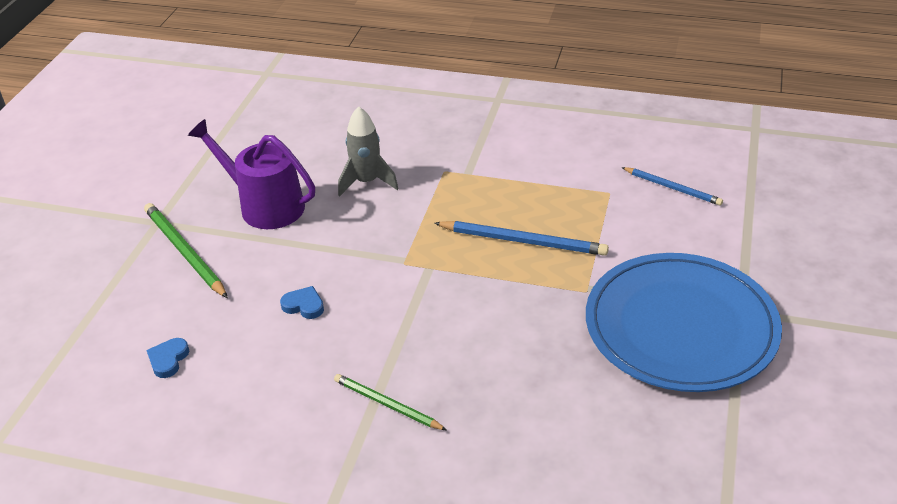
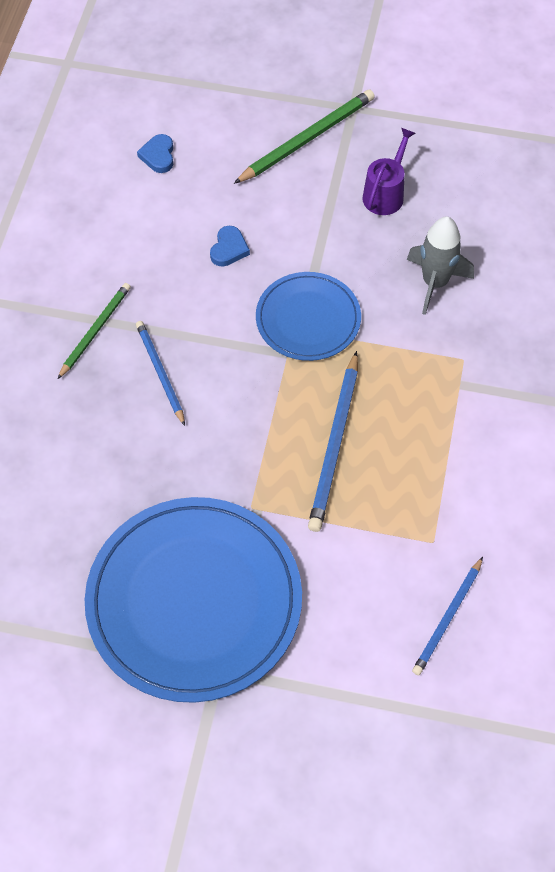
camera: 85 degrees right, 20 degrees up
blue heart [146,338,189,378] -> blue heart turned 105 degrees counterclockwise [137,134,173,173]
purple watering can [188,119,315,229] -> purple watering can [362,128,415,215], size x0.59
none -> blue pencil [136,321,185,426]
none -> blue plate [256,272,361,361]

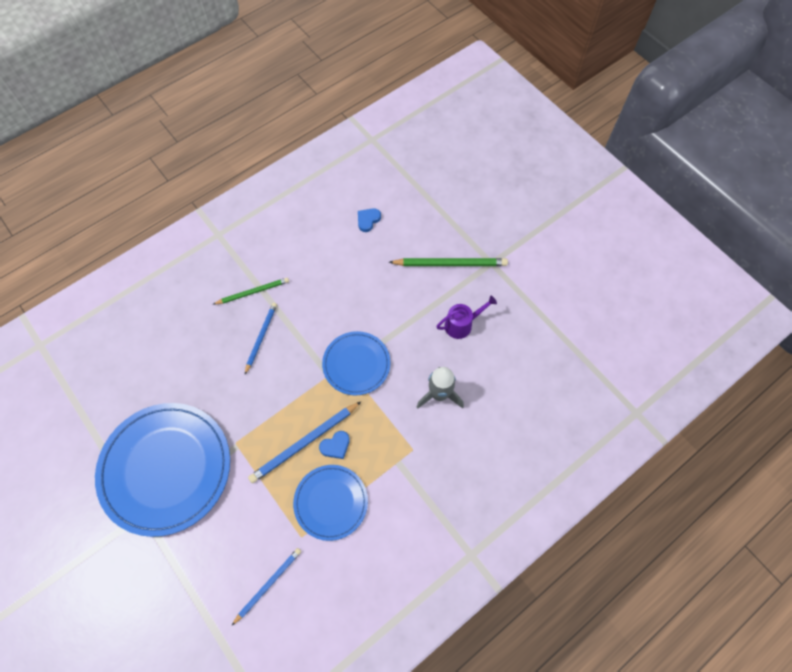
camera: 40 degrees right, 5 degrees up
blue heart [210,226,250,267] -> blue heart moved to [319,431,350,459]
blue pencil [412,557,483,675] -> blue pencil turned 150 degrees clockwise [232,548,301,625]
none -> blue plate [293,465,368,541]

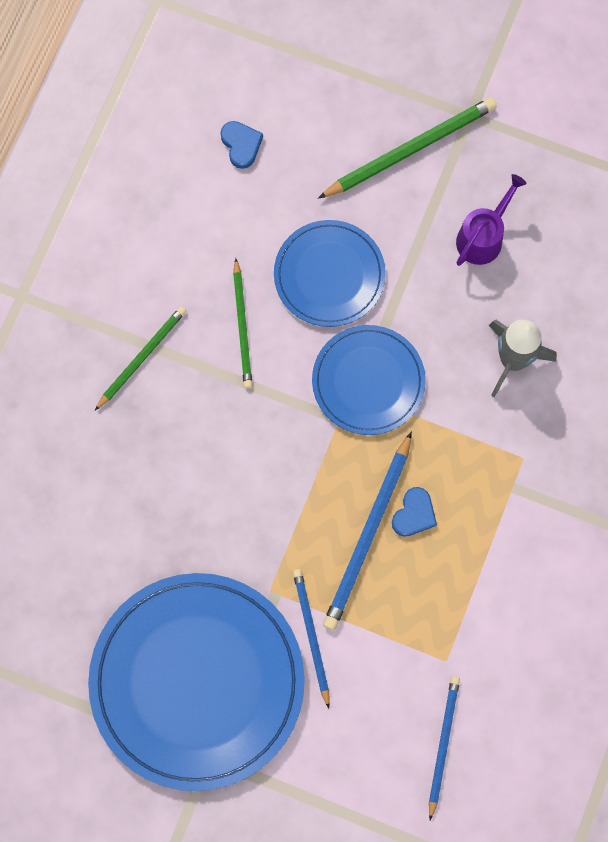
camera: 30 degrees left, 10 degrees up
blue pencil [245,303,277,374] -> blue pencil moved to [293,569,330,709]
blue plate [293,465,368,541] -> blue plate moved to [274,220,386,327]
blue heart [358,208,381,232] -> blue heart turned 150 degrees clockwise [221,121,263,169]
none -> green pencil [233,258,253,388]

